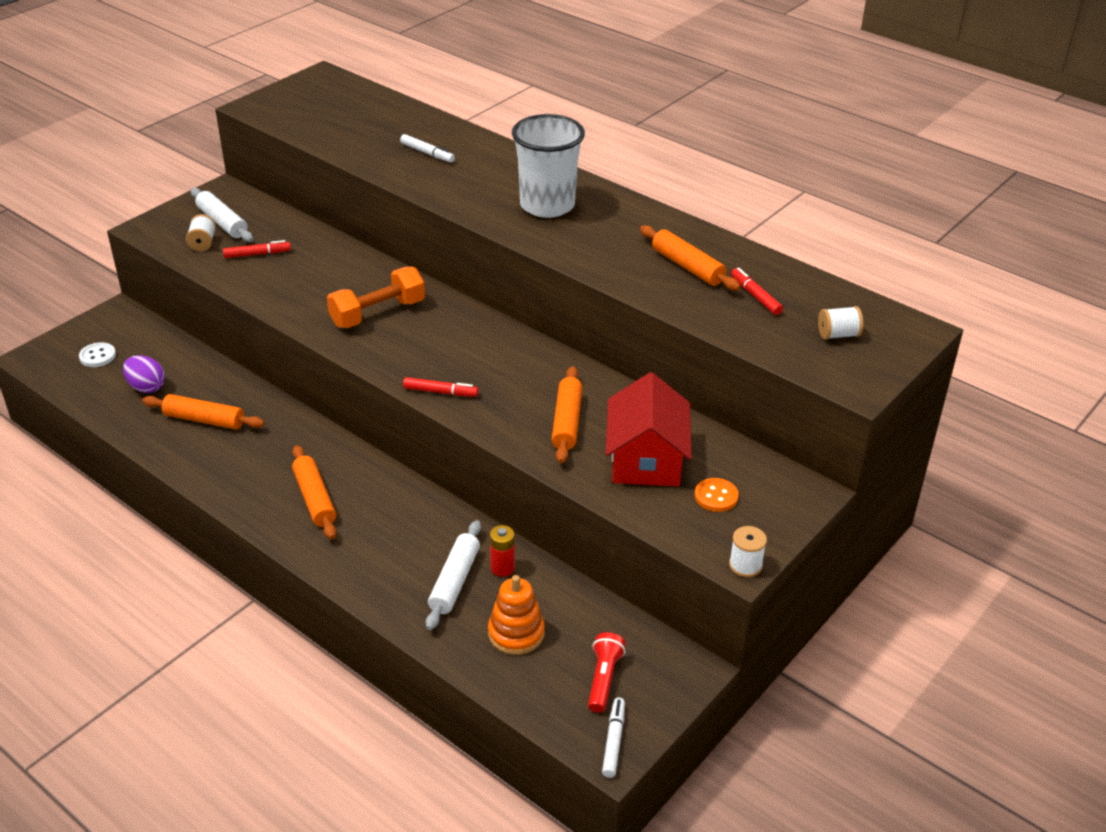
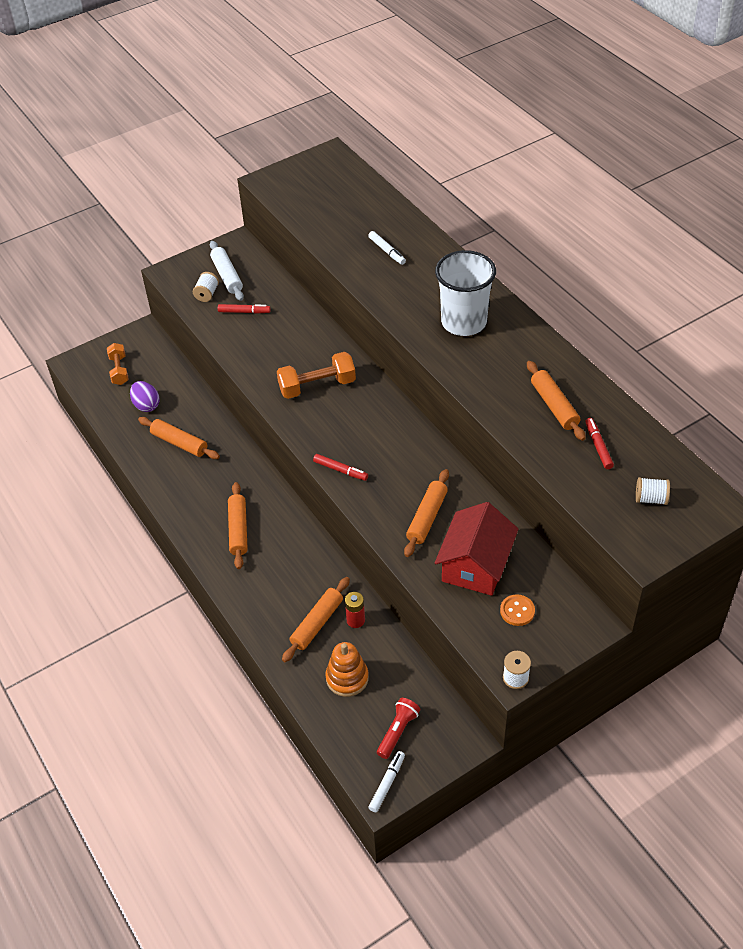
camera: 20 degrees right, 10 degrees up
white button [79,342,116,367] -> orange dumbbell [107,343,129,385]
white rolling pin [426,520,481,630] -> orange rolling pin [282,577,350,662]

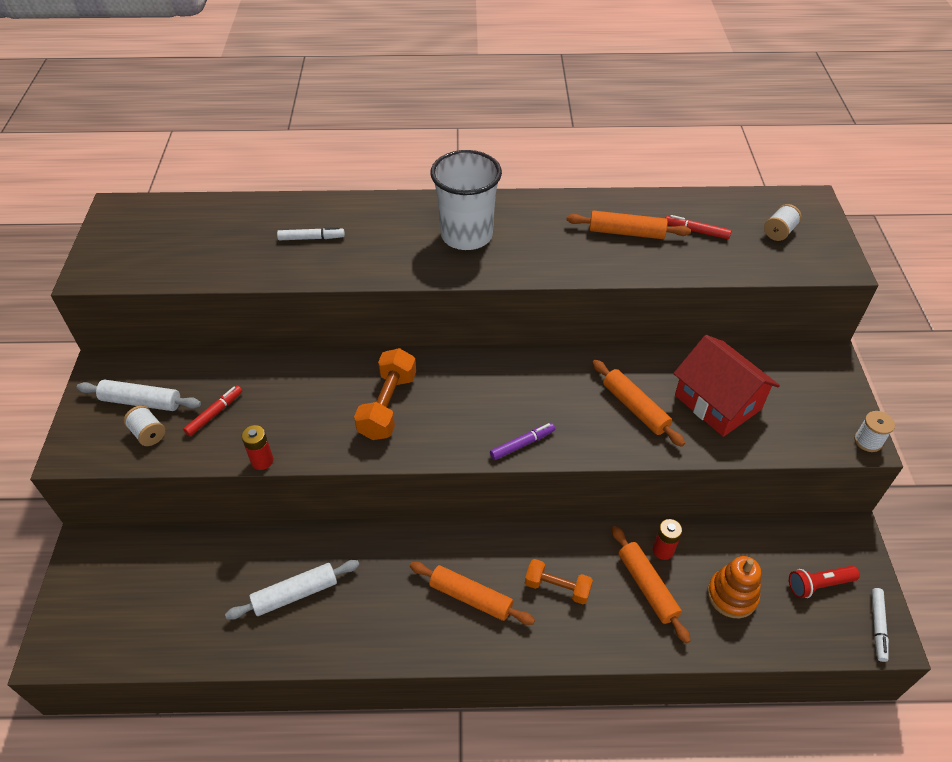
camera: 60 degrees left, 0 degrees up
orange dumbbell [107,343,129,385] -> orange dumbbell moved to [525,559,593,604]
purple egg [130,381,159,412] -> none
orange rolling pin [138,417,220,459] -> white rolling pin [225,560,359,620]
red marker [313,454,368,481] -> purple marker [490,423,555,460]
white marker [368,751,405,812] -> white marker turned 135 degrees counterclockwise [871,588,889,662]
red flashlight [377,698,420,759] -> red flashlight turned 75 degrees counterclockwise [789,566,860,598]
orange button [500,594,535,626] -> none
none -> red battery [242,425,273,470]

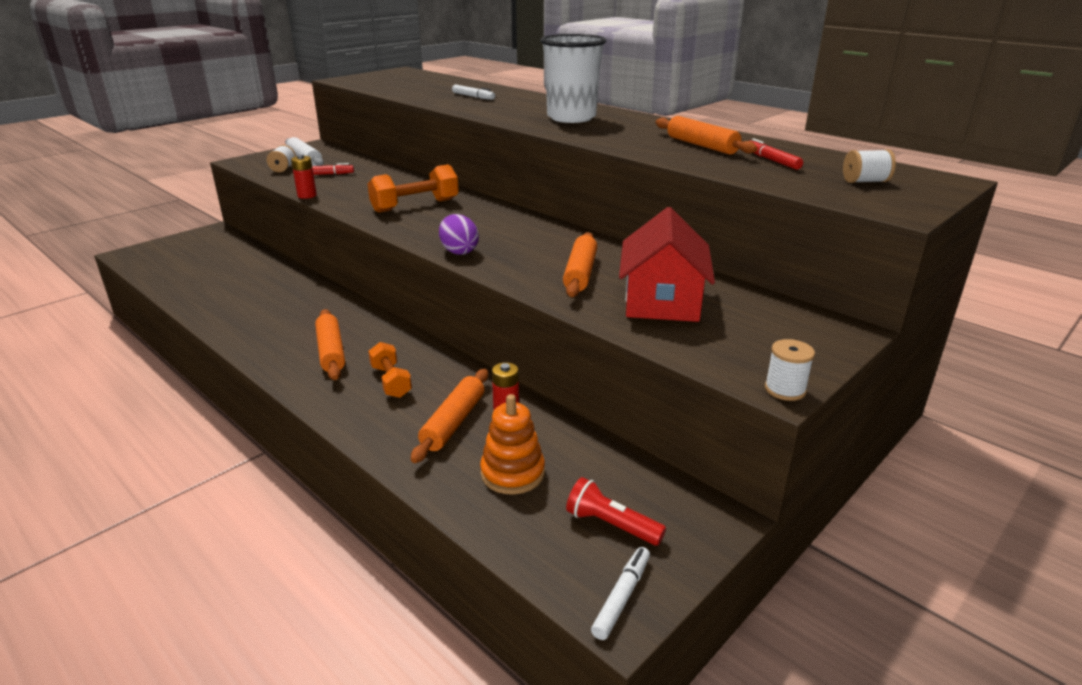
camera: 45 degrees right, 20 degrees down
white rolling pin [225,560,359,620] -> none
purple marker [490,423,555,460] -> purple egg [439,214,479,255]
white marker [871,588,889,662] -> white marker turned 150 degrees clockwise [591,547,650,640]

